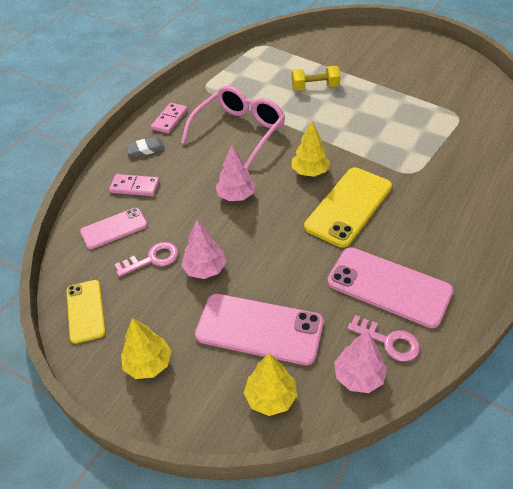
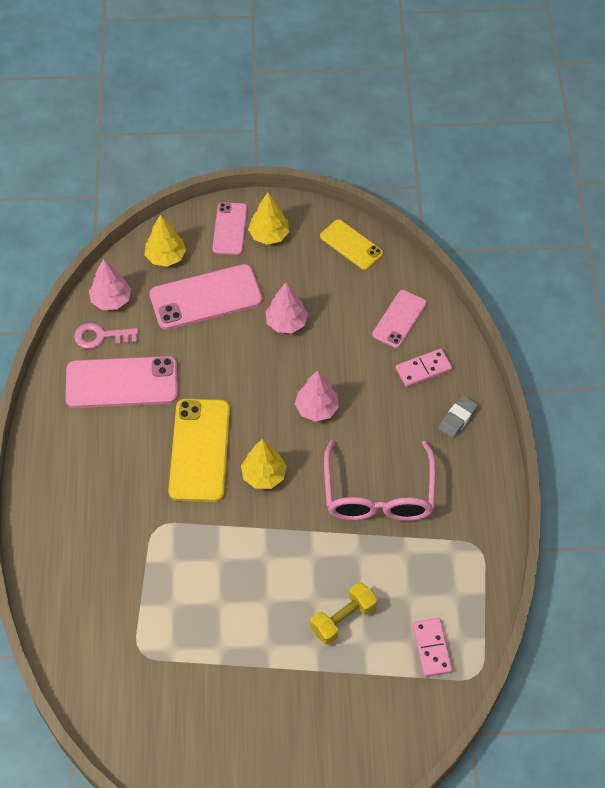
camera: 145 degrees right, 10 degrees up
pink key [114,242,179,277] -> none
pink domino [151,103,188,134] -> pink domino moved to [412,618,452,677]
none -> pink phone [212,202,247,255]

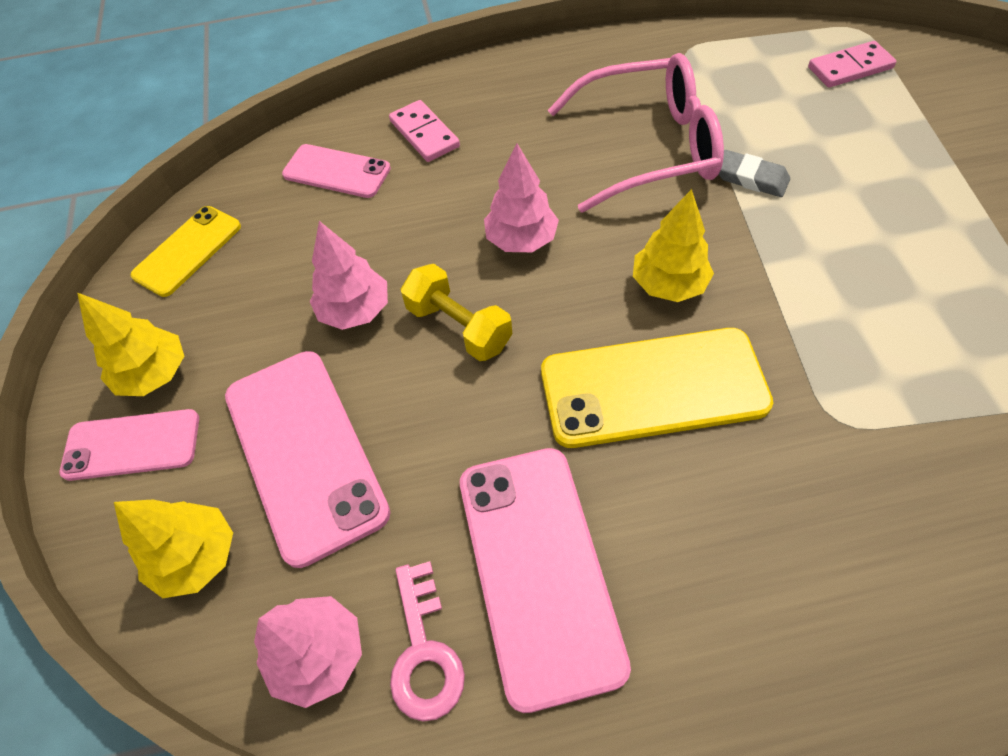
camera: 95 degrees left, 0 degrees up
yellow dumbbell [310,582,377,644] -> yellow dumbbell moved to [401,264,512,361]
grey eraser [438,395,478,438] -> grey eraser moved to [719,150,790,197]

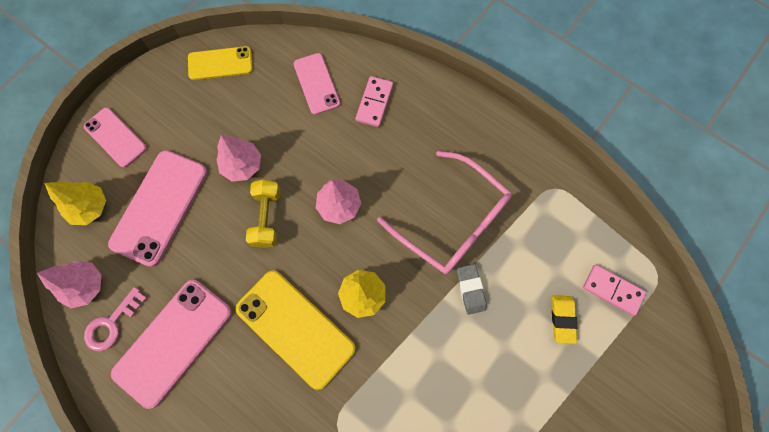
camera: 45 degrees right, 15 degrees up
yellow tree [77,293,184,396] -> none
none -> yellow eraser [552,295,577,344]

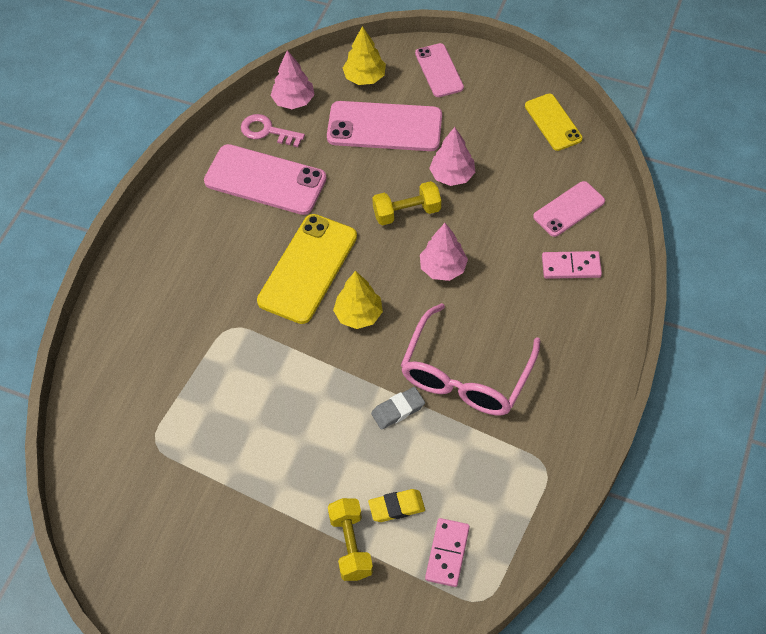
camera: 75 degrees right, 15 degrees down
pink phone [84,107,147,168] -> pink phone turned 45 degrees counterclockwise [415,43,464,97]
none -> yellow dumbbell [328,498,373,581]

